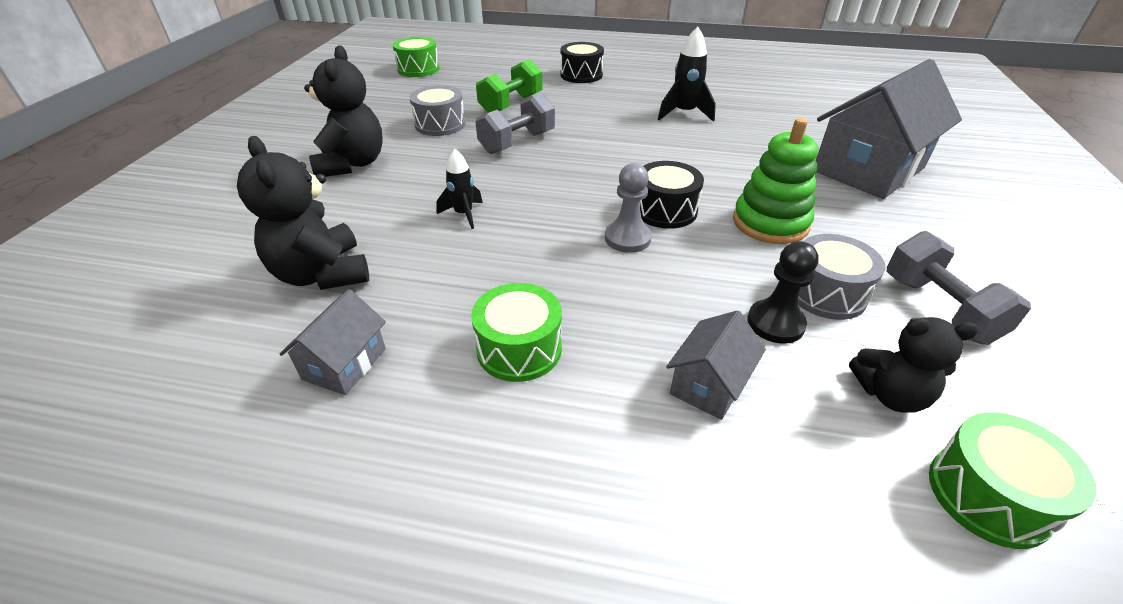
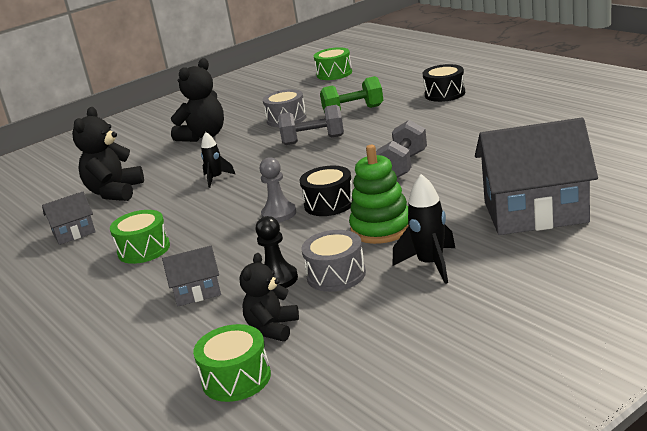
camera: 45 degrees right, 15 degrees down
black rocket [658,27,716,122] -> black rocket moved to [393,174,455,284]
black teddy bear [849,317,979,413] -> black teddy bear turned 60 degrees clockwise [240,253,299,341]
grey dumbbell [887,231,1031,345] -> grey dumbbell moved to [376,120,427,178]

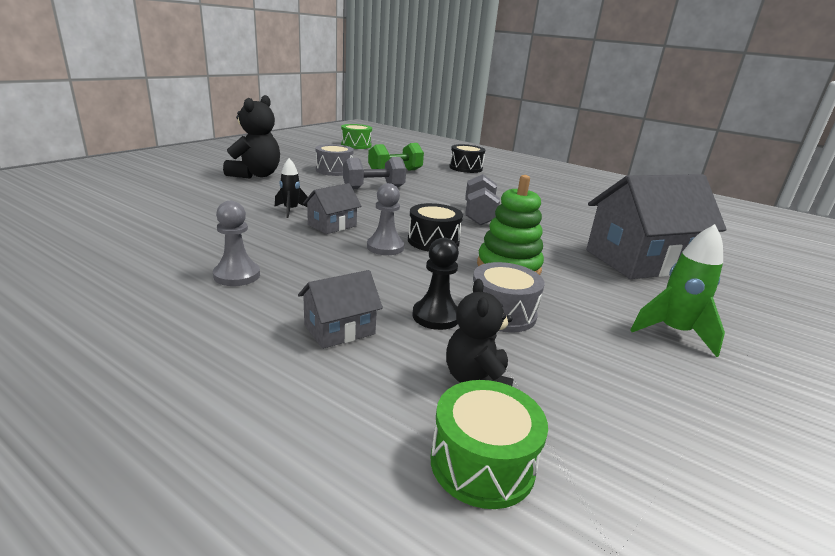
camera: 25 degrees left, 0 degrees up
grey house [42,192,96,245] -> grey house moved to [303,183,361,234]
black teddy bear [72,107,144,201] -> none
green drum [110,210,170,264] -> grey pawn [213,201,260,286]
black rocket [393,174,455,284] -> none
none -> green rocket [630,224,725,357]

